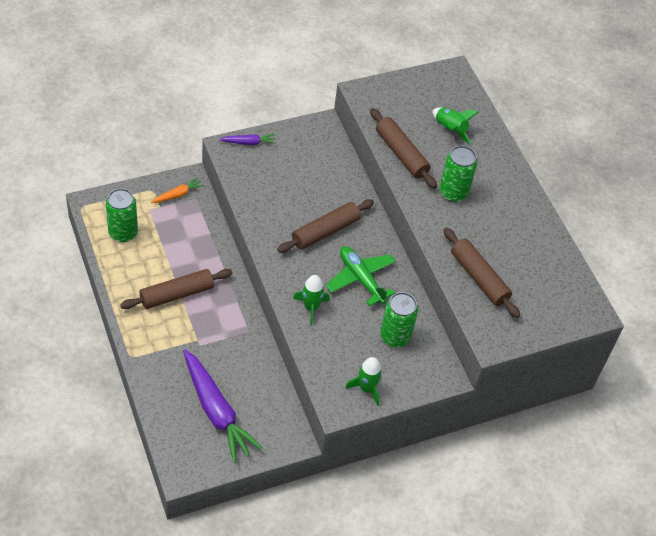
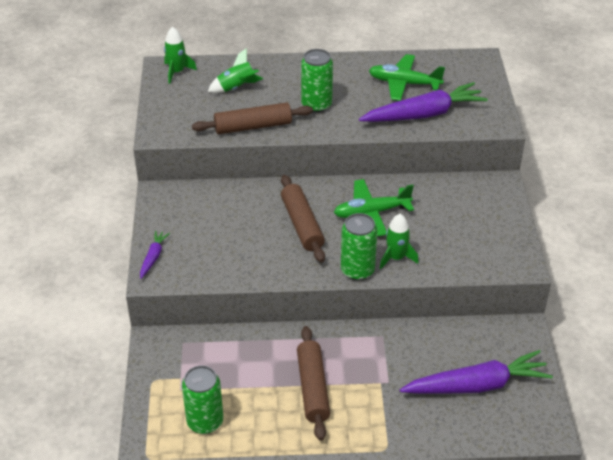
camera: 65 degrees left, 10 degrees down
orange carrot [151,177,204,203] -> none
green rocket [345,357,382,406] -> green rocket moved to [164,27,197,84]
green can [380,292,418,348] -> green can moved to [341,213,377,280]
brown rolling pin [444,228,520,318] -> purple carrot [359,82,488,122]
none -> green plane [369,54,445,101]

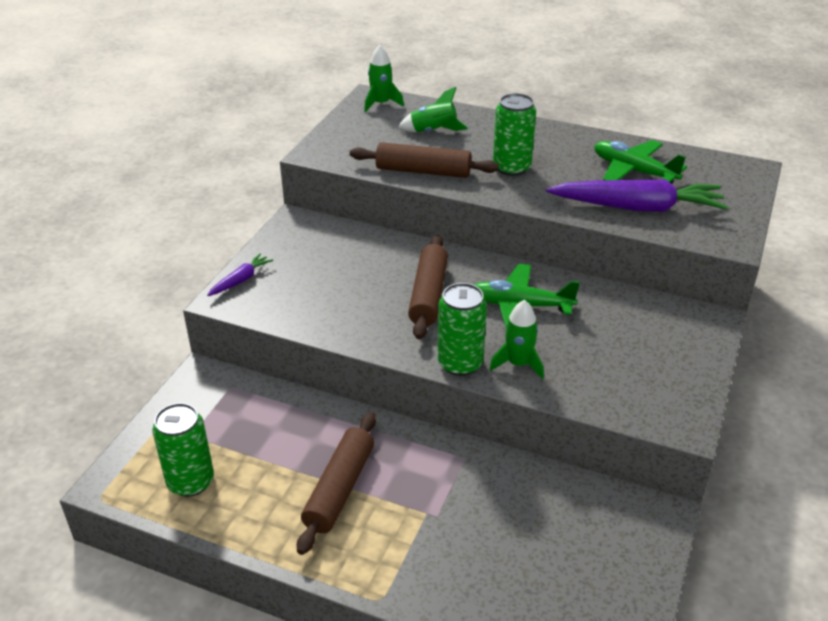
camera: 25 degrees right, 5 degrees down
purple carrot [400,350,553,394] -> none

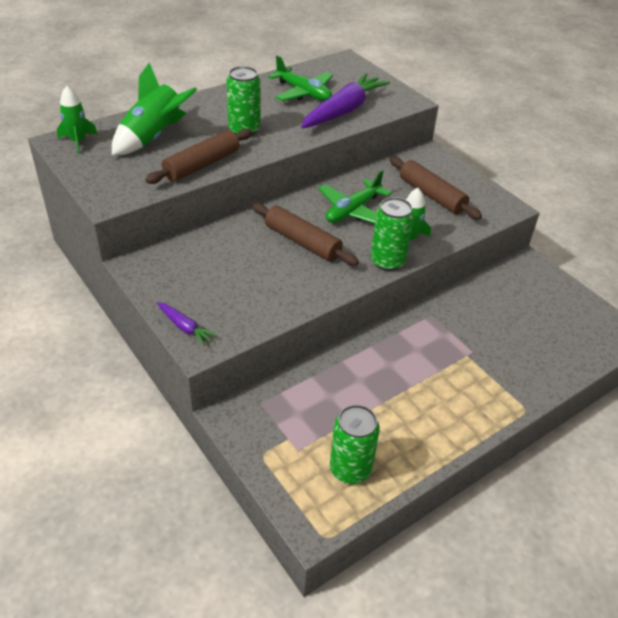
camera: 60 degrees left, 5 degrees up
purple carrot [207,253,273,296] -> purple carrot turned 150 degrees clockwise [157,302,217,346]
brown rolling pin [297,412,376,555] -> brown rolling pin moved to [390,157,482,220]
green rocket [398,87,468,132] -> green rocket [112,63,197,155], size x1.63
green plane [594,140,687,184] -> green plane turned 120 degrees counterclockwise [268,55,333,101]

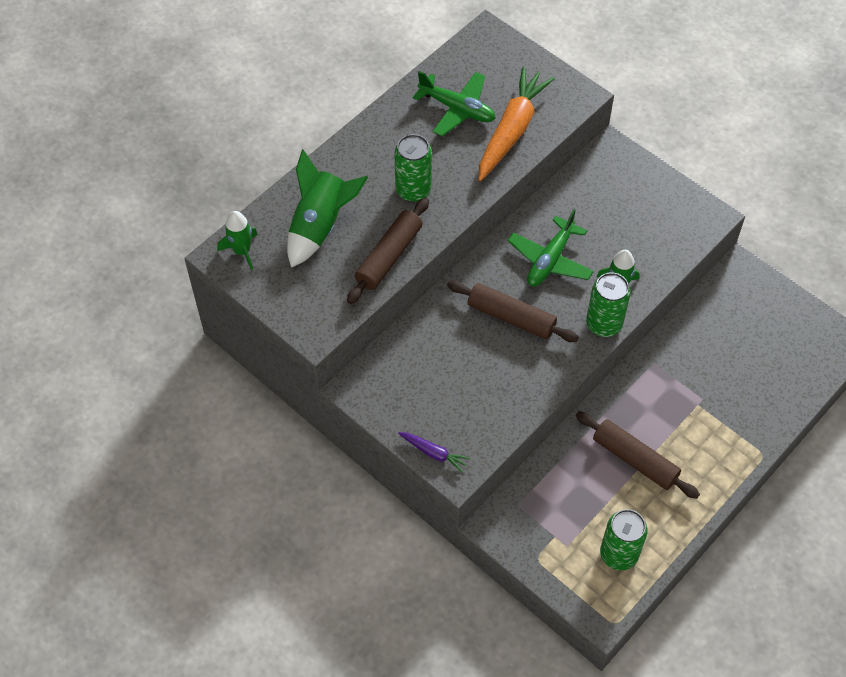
camera: 10 degrees left, 15 degrees up
purple carrot [301,73,390,128] -> orange carrot [479,67,555,181]
brown rolling pin [390,157,482,220] -> brown rolling pin moved to [576,411,700,499]

